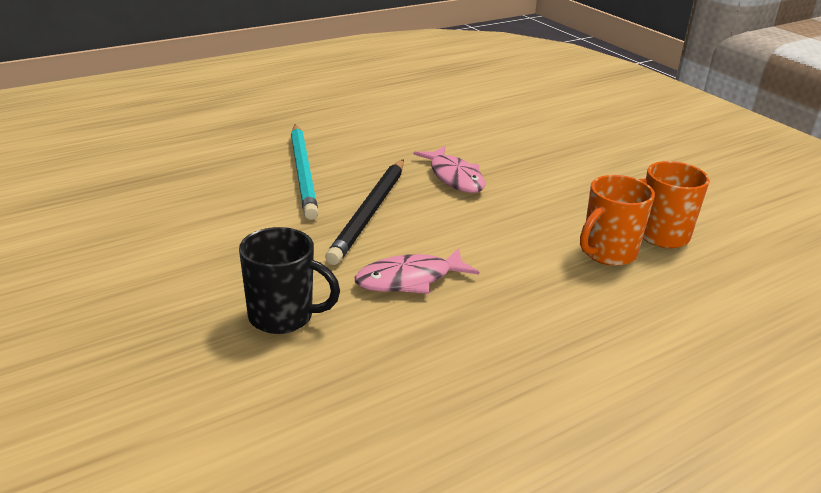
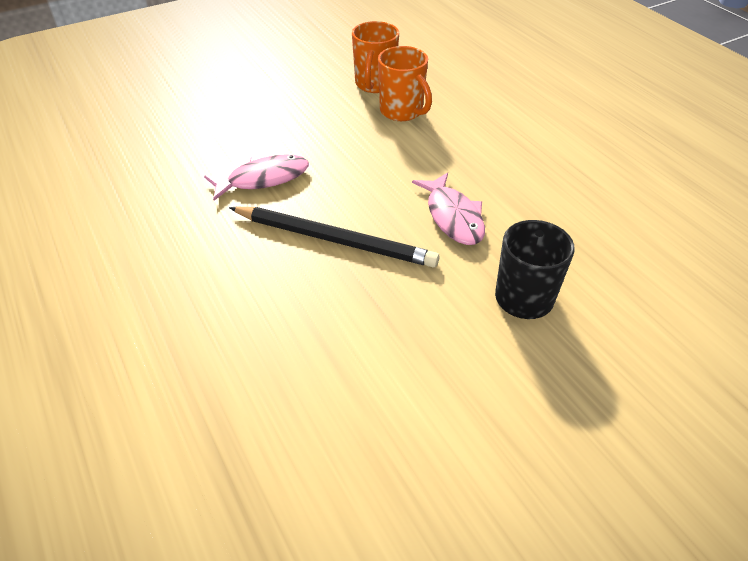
camera: 85 degrees left, 15 degrees up
turquoise pencil [291,124,319,220] -> none

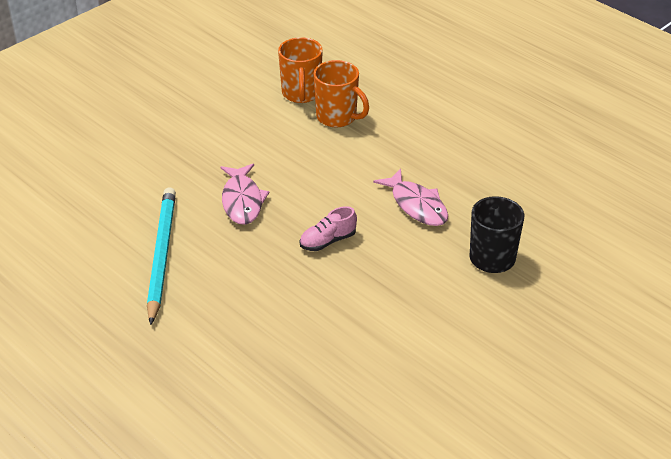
camera: 15 degrees left, 5 degrees down
pink fish [204,155,309,201] -> pink fish turned 120 degrees clockwise [220,163,270,225]
black pencil [229,207,439,267] -> pink shoe [300,206,357,251]
none -> turquoise pencil [147,187,176,325]

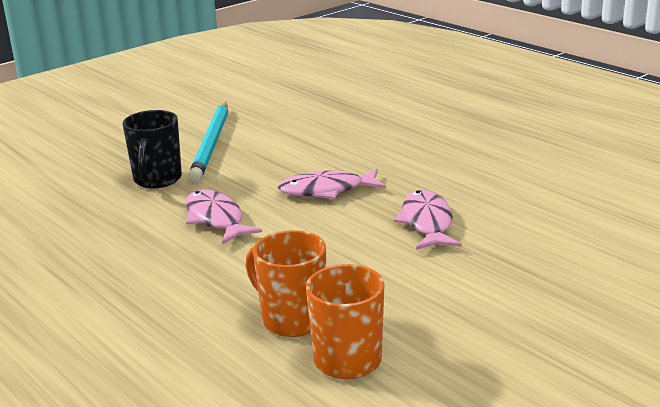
camera: 175 degrees left, 15 degrees down
turquoise pencil [147,187,176,325] -> turquoise pencil moved to [188,102,228,182]
pink shoe [300,206,357,251] -> pink fish [277,169,386,199]

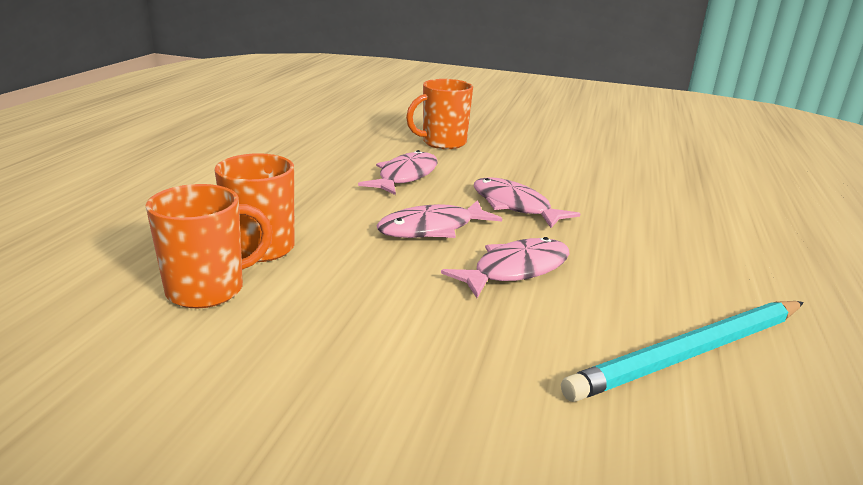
camera: 55 degrees right, 0 degrees up
black mug [122,110,182,188] -> orange mug [406,79,473,149]
turquoise pencil [188,102,228,182] -> turquoise pencil moved to [561,301,804,402]
none -> pink fish [376,200,502,238]

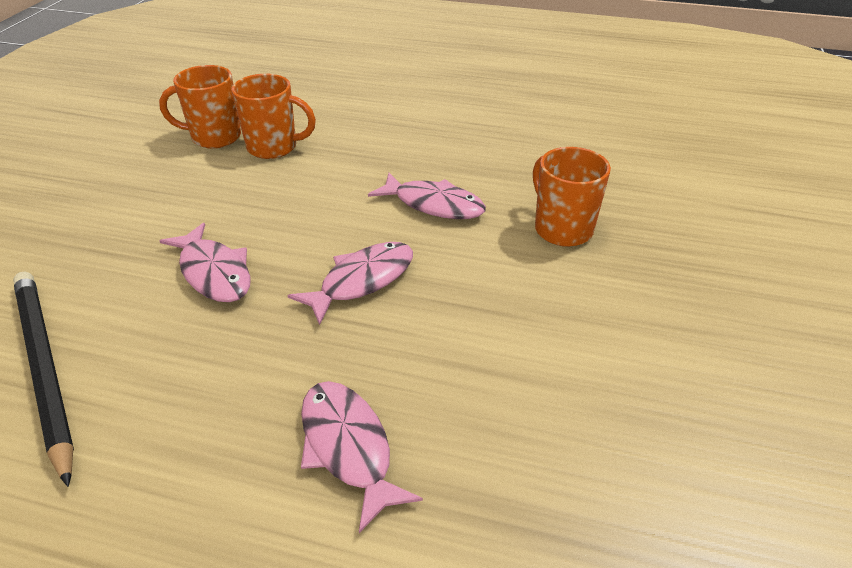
camera: 90 degrees right, 15 degrees up
orange mug [146,184,273,308] -> orange mug turned 120 degrees clockwise [159,65,241,149]
pink fish [376,200,502,238] -> pink fish moved to [301,381,423,533]
turquoise pencil [561,301,804,402] -> black pencil [13,272,74,487]

